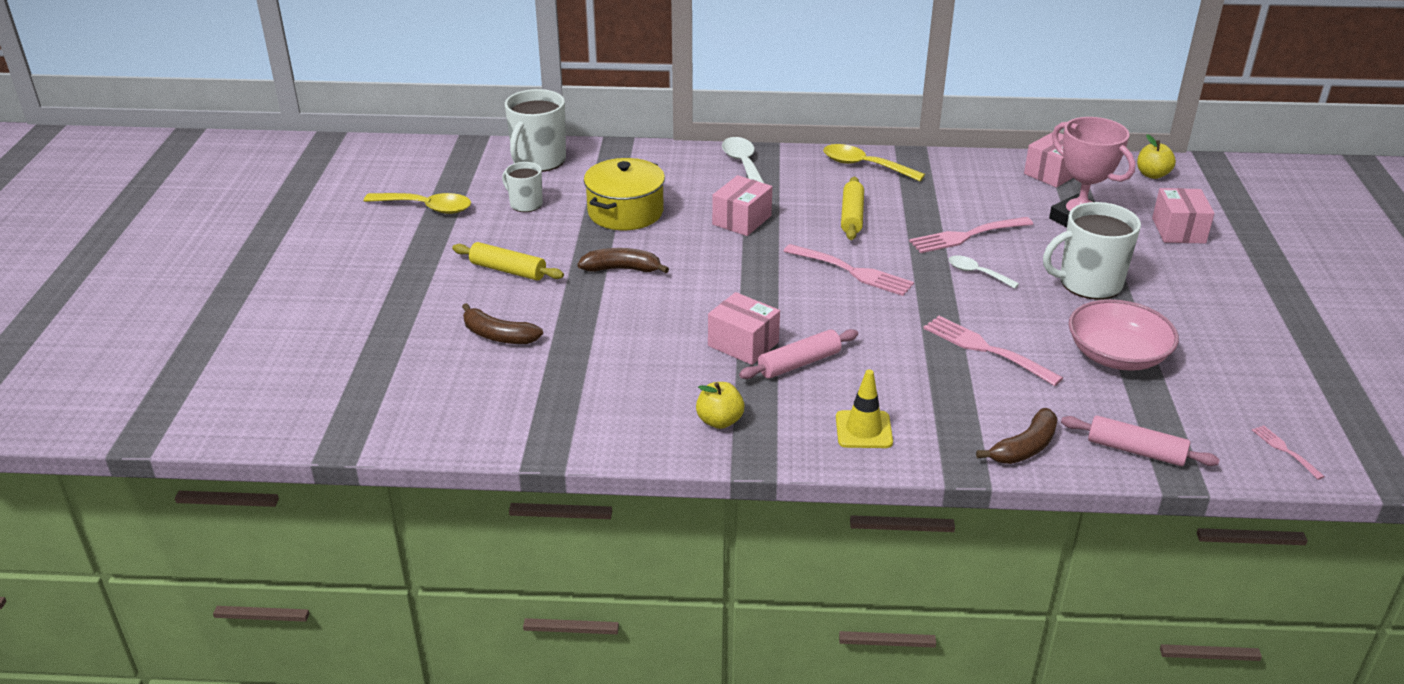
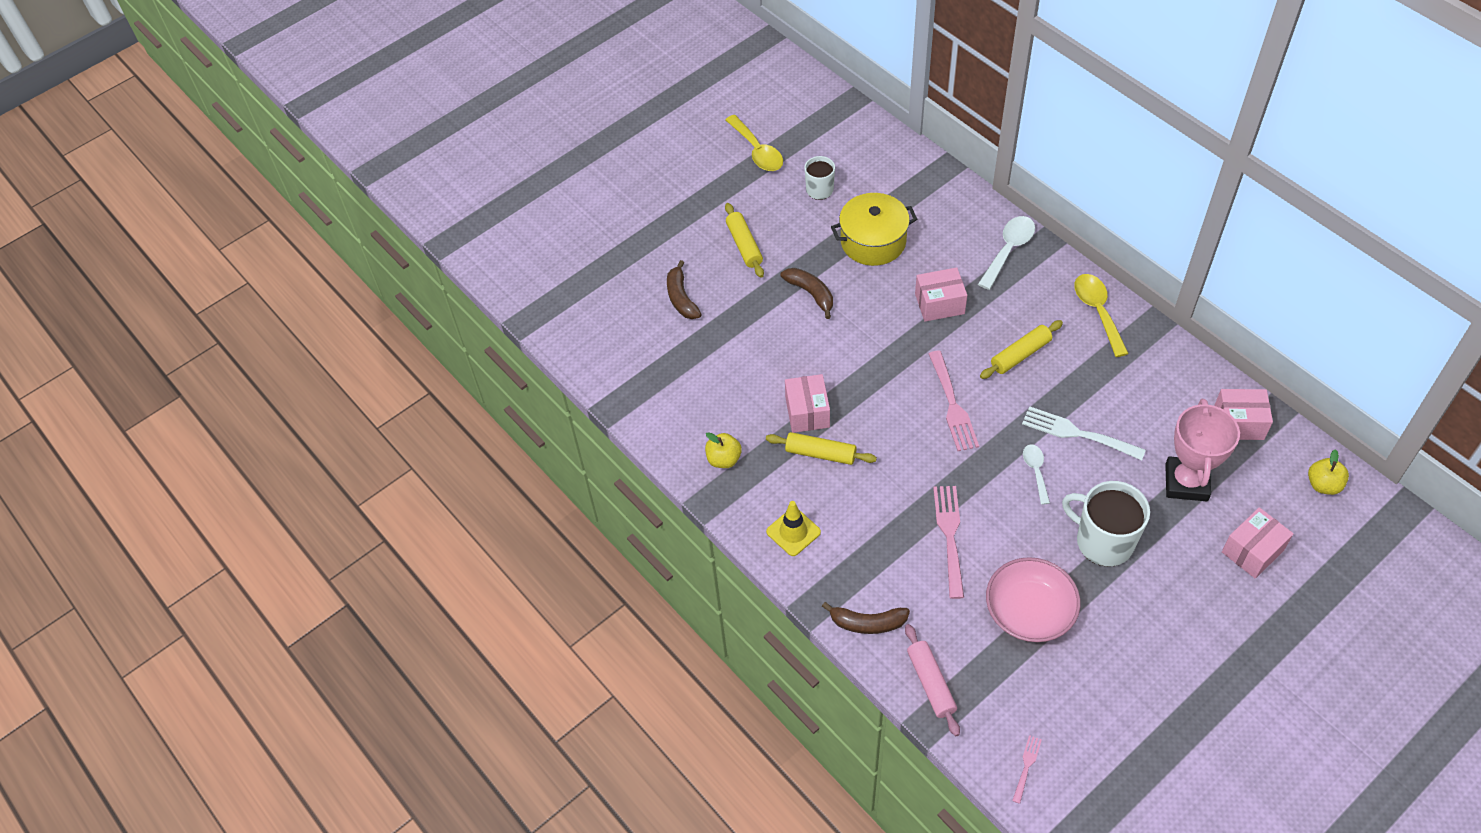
camera: 50 degrees right, 20 degrees up
white mug [505,89,566,172] -> none
pink rolling pin [739,329,858,379] -> yellow rolling pin [766,432,877,465]
pink fork [909,217,1033,253] -> white fork [1022,406,1146,460]

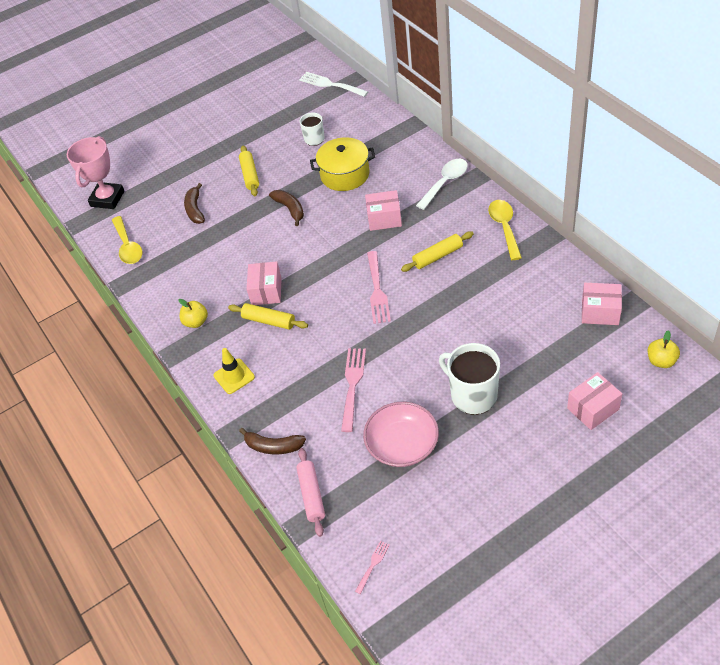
camera: 10 degrees right, 5 degrees down
yellow spoon [725,115,783,171] -> yellow spoon moved to [112,216,143,264]
white fork [1022,406,1146,460] -> white fork moved to [299,72,368,97]
white spoon [1023,444,1050,505] -> none
pink trophy [1165,399,1240,501] -> pink trophy moved to [67,136,124,209]

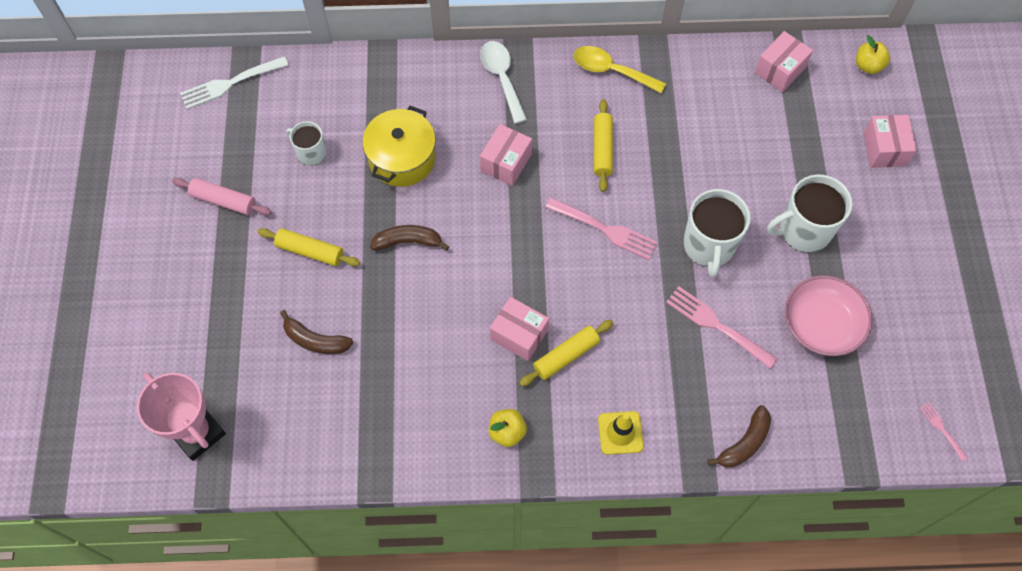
camera: 65 degrees left, 15 degrees up
yellow spoon [112,216,143,264] -> none
pink rolling pin [296,448,325,537] -> pink rolling pin moved to [172,178,271,215]
none -> white mug [683,189,751,277]

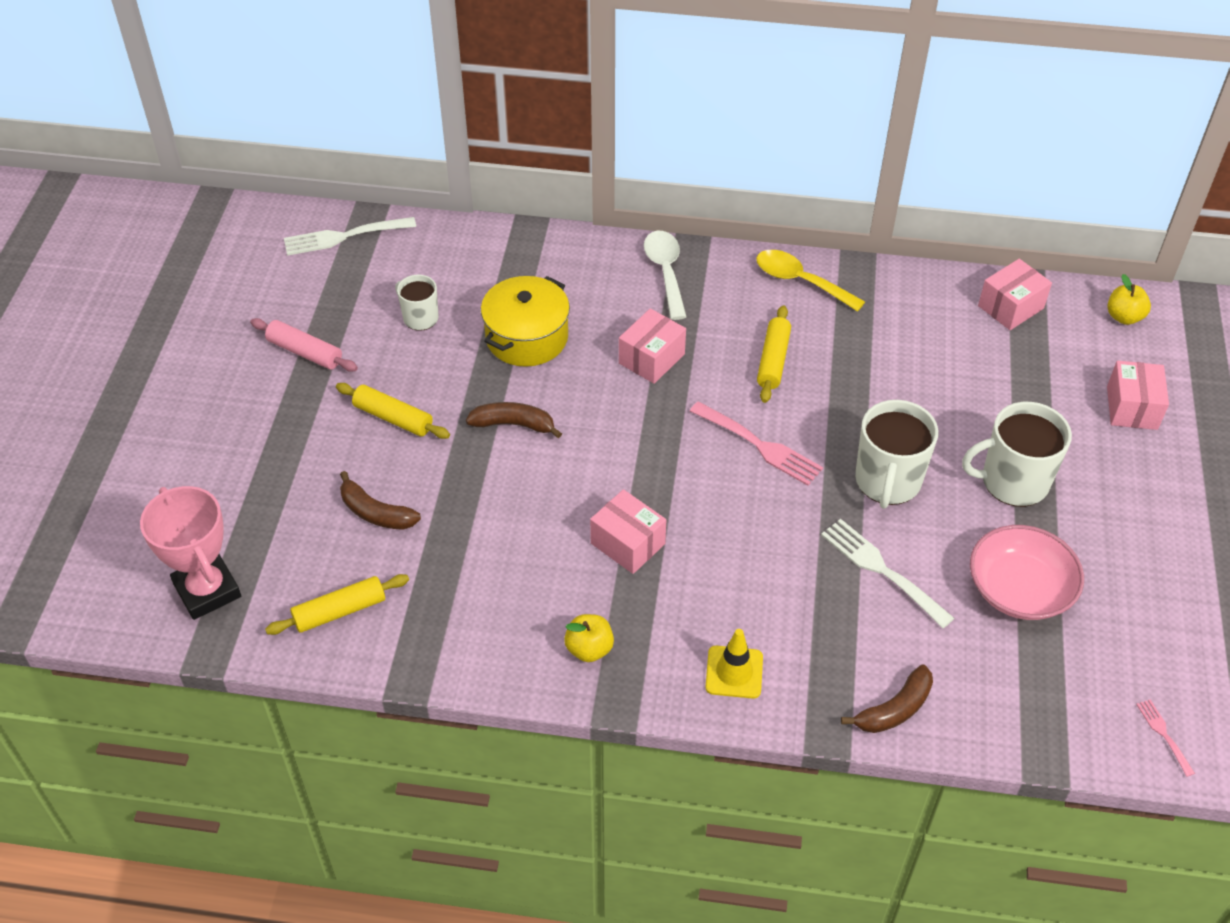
camera: 10 degrees right, 15 degrees down
yellow rolling pin [519,320,613,386] -> yellow rolling pin moved to [265,574,409,635]
pink fork [666,286,777,369] -> white fork [821,519,955,628]

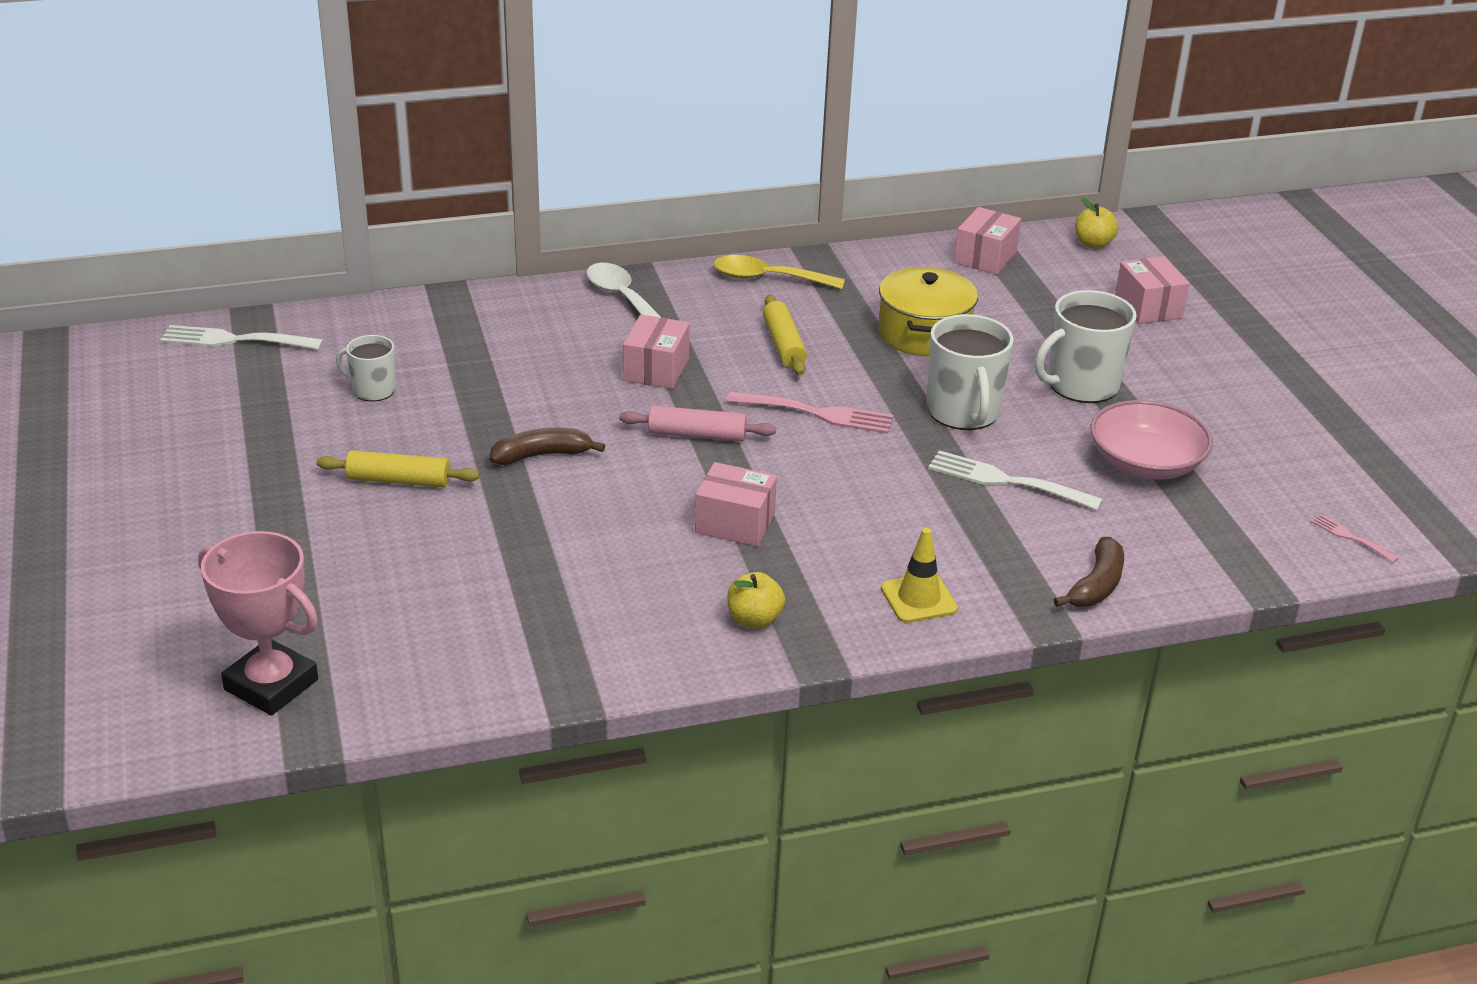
camera: 25 degrees left, 15 degrees down
pink rolling pin [250,318,358,372] -> pink rolling pin moved to [619,406,776,442]
yellow rolling pin [265,574,409,635] -> none
white fork [284,217,416,256] -> white fork turned 45 degrees clockwise [160,325,324,350]
brown banana [340,471,421,530] -> none
yellow pot [481,276,570,367] -> yellow pot moved to [878,267,978,357]

